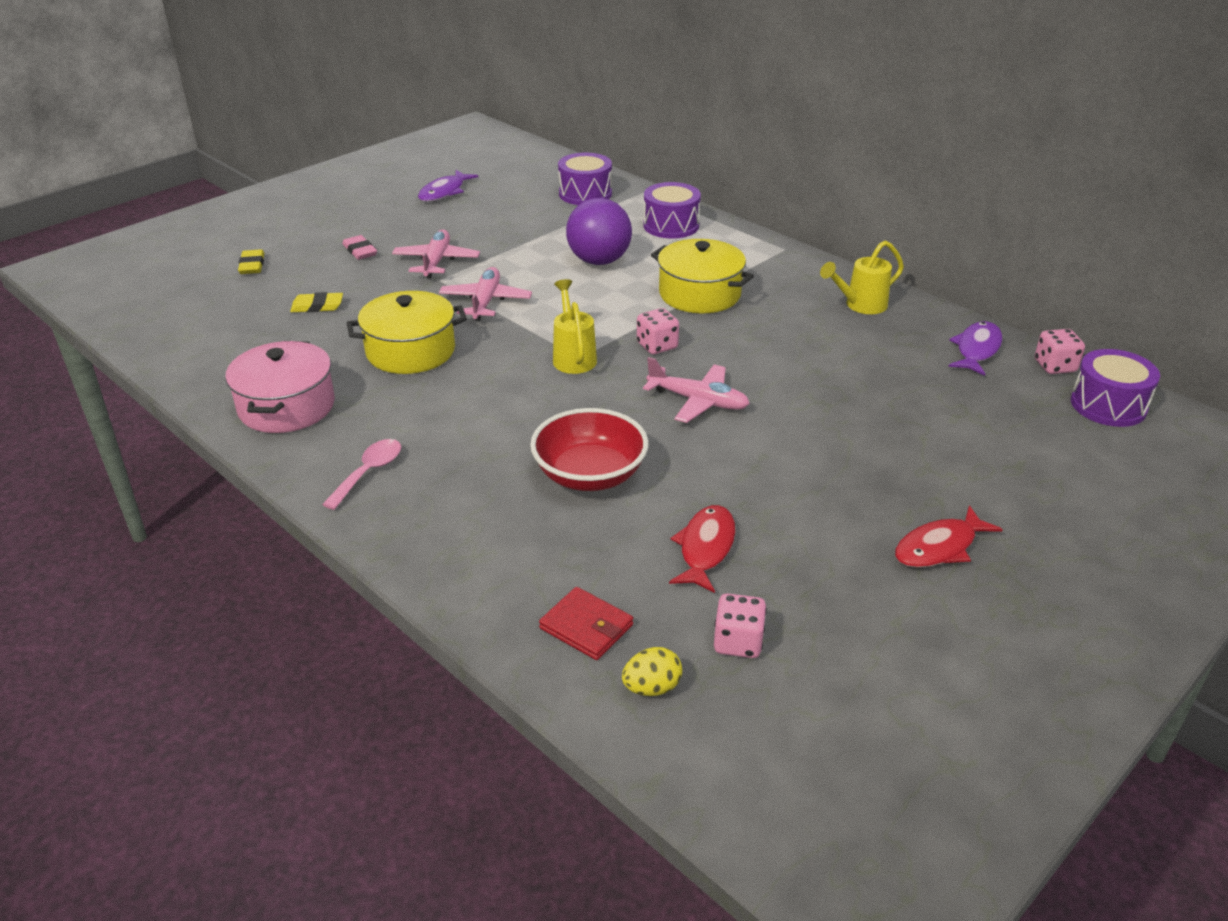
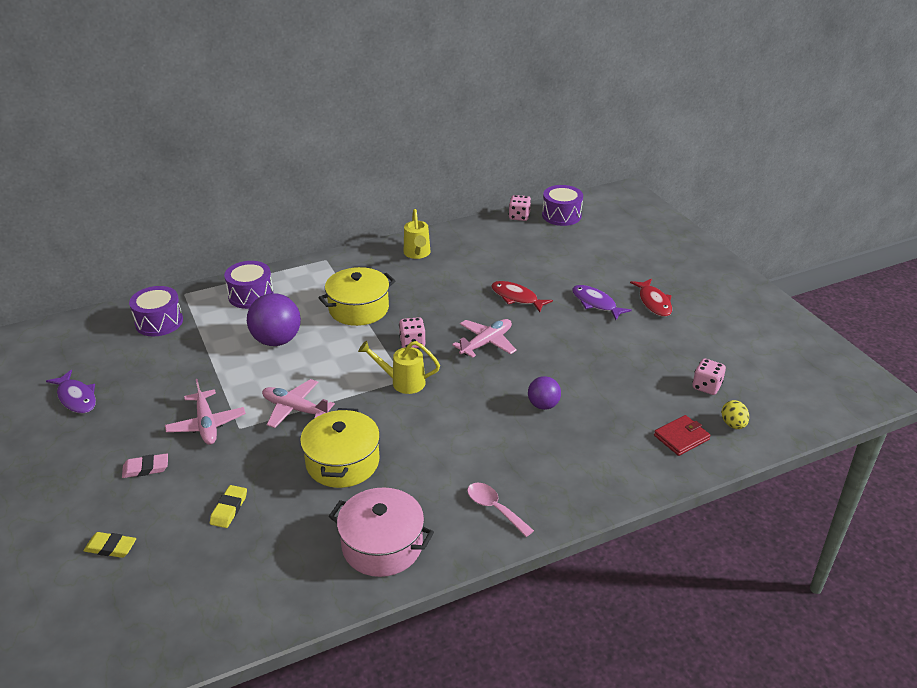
camera: 70 degrees left, 0 degrees up
pink plane [392,229,480,279] -> pink plane turned 135 degrees counterclockwise [165,379,246,445]
red bowl [530,408,649,491] -> purple ball [528,376,561,410]
red fish [669,505,736,593] -> red fish moved to [491,281,553,312]
purple fish [948,321,1002,376] -> purple fish moved to [572,285,632,320]

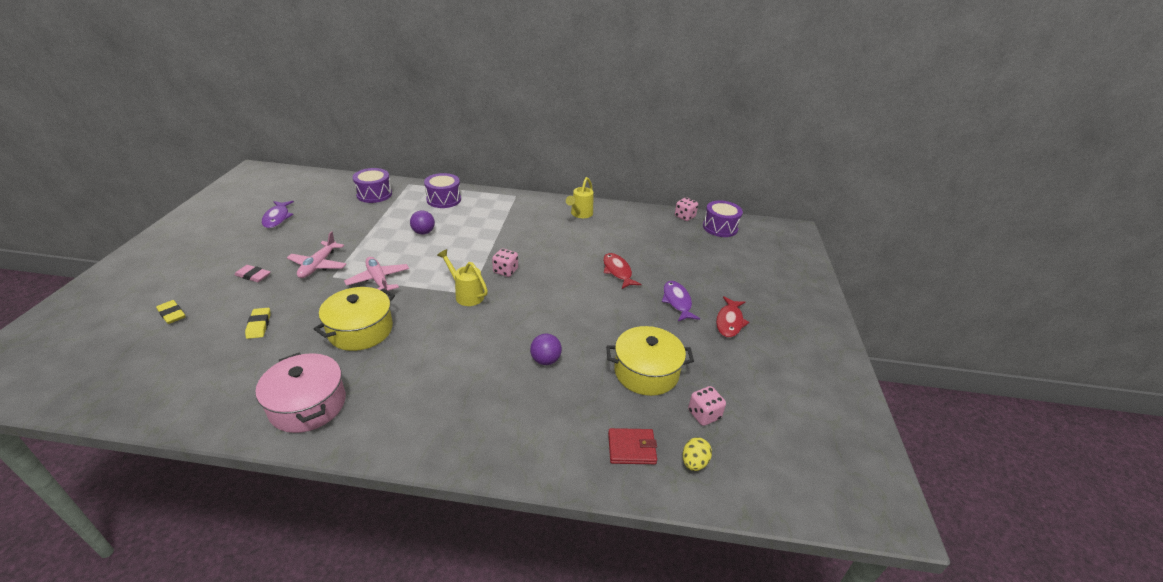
camera: 30 degrees right, 0 degrees up
yellow eraser [210,485,247,528] -> yellow eraser turned 60 degrees counterclockwise [245,308,271,339]
purple ball [247,293,301,346] -> purple ball [410,210,435,234], size x0.58
yellow pot [318,267,396,326] -> yellow pot moved to [606,326,694,396]
pink plane [452,319,517,358] -> none
pink spoon [467,483,534,537] -> none

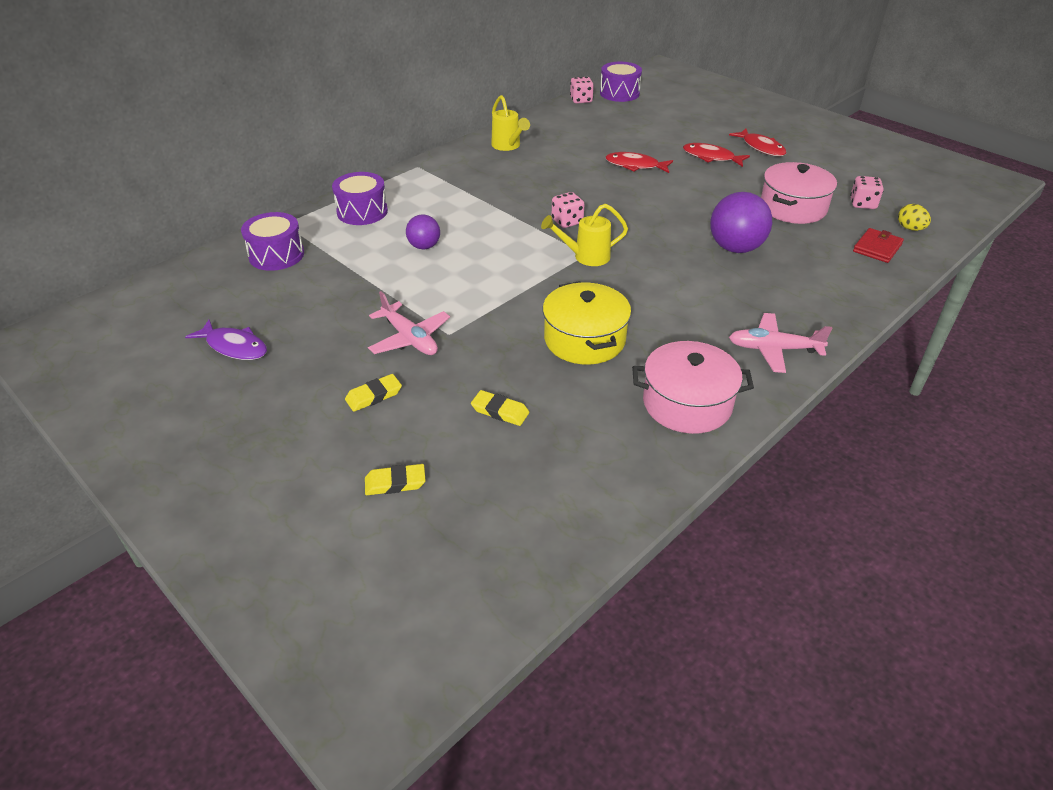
camera: 50 degrees left, 5 degrees up
pink eraser [234,265,270,282] -> yellow eraser [345,374,402,412]
pink plane [344,257,409,294] -> pink plane moved to [729,313,832,373]
purple ball [530,334,562,365] -> purple ball [710,192,772,253], size x1.73
yellow pot [606,326,694,396] -> pink pot [761,162,837,224]
purple fish [662,281,700,321] -> red fish [683,143,750,167]

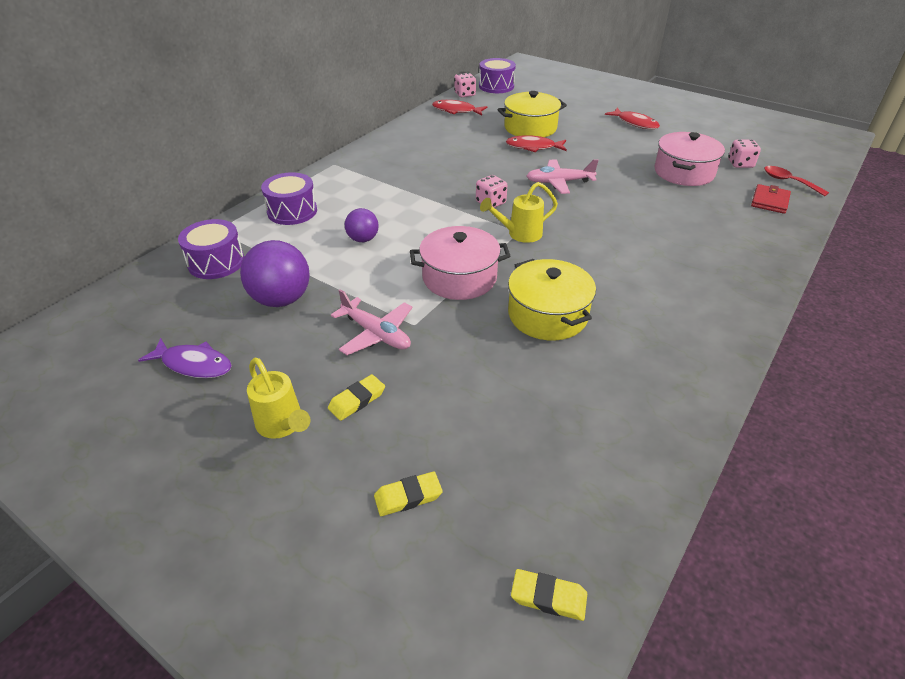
camera: 10 degrees left, 0 degrees up
yellow eraser [471,390,529,426] -> yellow eraser moved to [511,569,587,621]
yellow watering can [491,95,530,151] -> yellow watering can moved to [247,358,310,439]
pink pot [632,341,754,434] -> pink pot moved to [410,226,510,300]
red fish [683,143,750,167] -> red fish moved to [432,100,487,116]
purple ball [710,192,772,253] -> purple ball moved to [240,240,310,307]
pink plane [729,313,832,373] -> pink plane moved to [527,159,599,194]
yellow egg [898,204,931,231] -> red spoon [764,166,829,196]
none -> yellow pot [498,91,567,137]

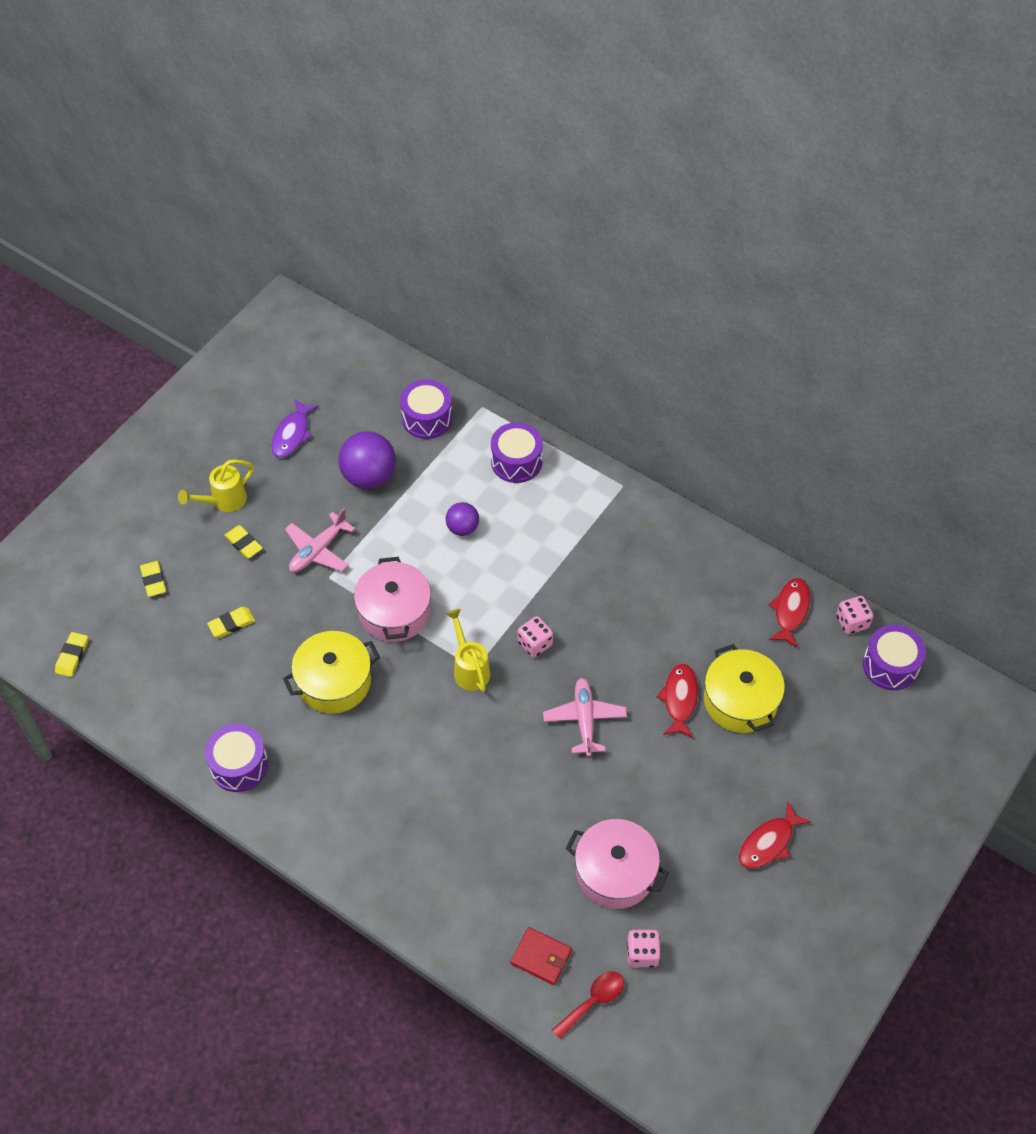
camera: 90 degrees right, 15 degrees up
none -> purple drum [205,724,268,792]
none -> yellow eraser [207,607,255,638]

